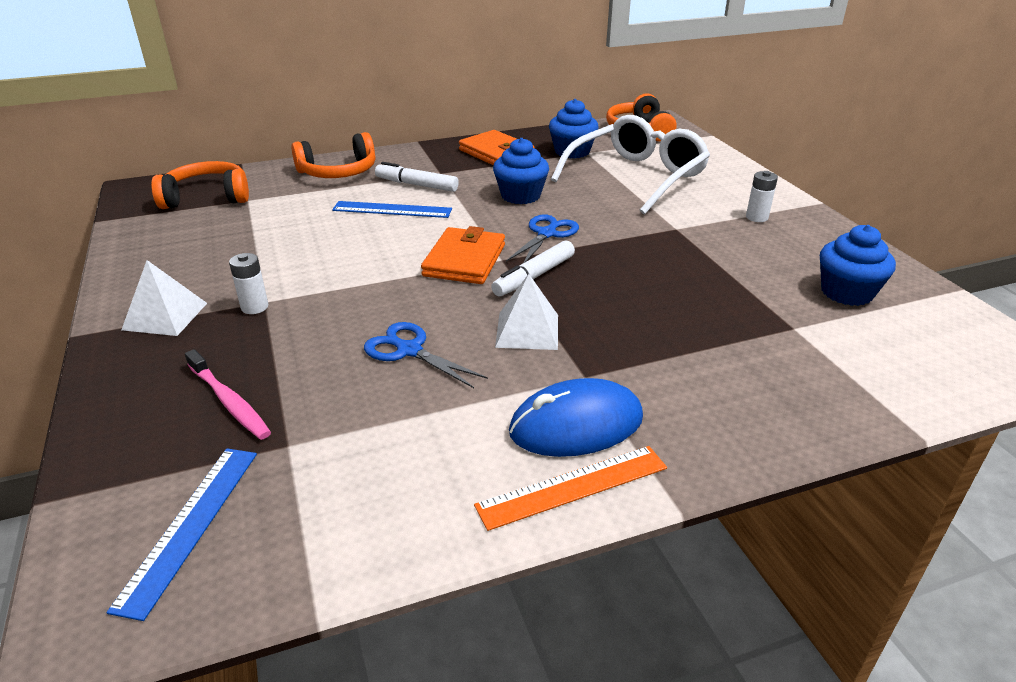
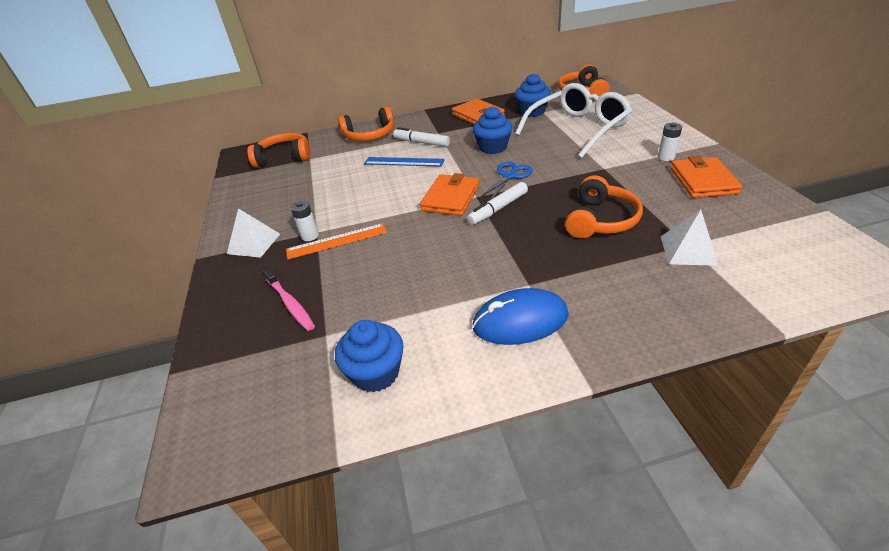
camera: 10 degrees right, 5 degrees up
blue ruler [106,448,257,621] -> none
blue scissors [364,322,488,388] -> none
orange ruler [474,446,667,531] -> orange ruler moved to [286,223,387,259]
white pyramid [495,274,558,350] -> white pyramid moved to [661,209,719,266]
blue cupcake [820,225,896,306] -> blue cupcake moved to [335,320,404,393]
none -> orange headphones [565,175,643,239]
none -> orange wallet [670,156,742,198]

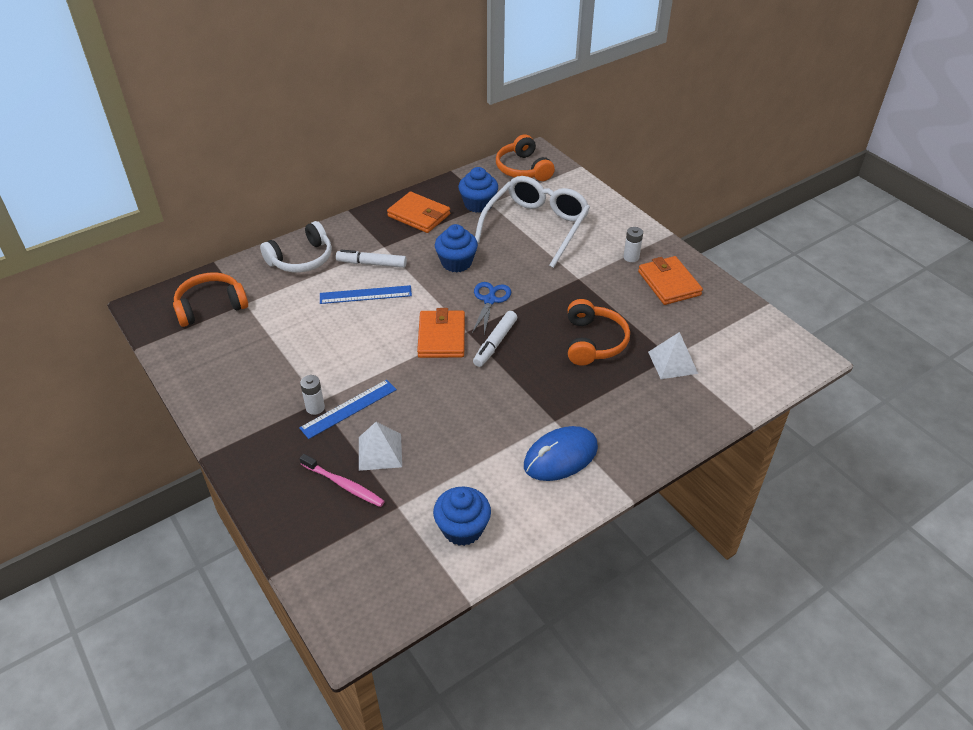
camera: 25 degrees left, 5 degrees up
white pyramid [227,208,280,258] -> white pyramid moved to [359,422,402,471]
orange ruler [286,223,387,259] -> blue ruler [299,379,397,439]
orange headphones [338,106,394,141] -> white headphones [260,221,332,273]

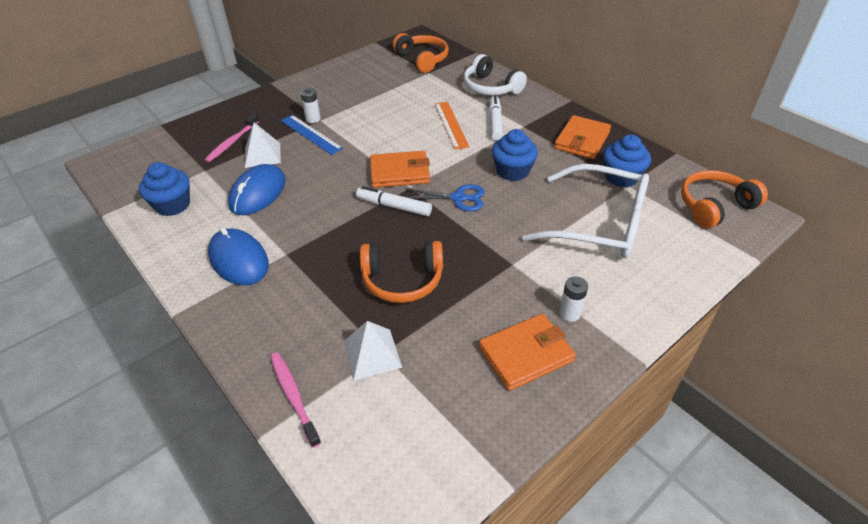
camera: 85 degrees right, 0 degrees up
blue ruler [320,285,412,304] -> orange ruler [435,102,469,150]
none -> blue mouse [228,164,286,215]
none -> pink toothbrush [270,352,321,448]

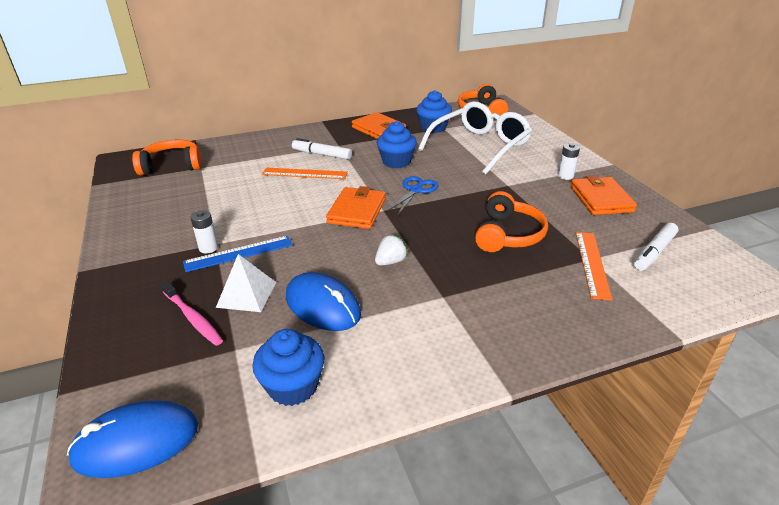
camera: 70 degrees left, 10 degrees down
blue mouse [208,227,269,285] -> blue mouse moved to [67,400,198,478]
pink toothbrush [270,352,321,448] -> none
white pyramid [343,321,402,381] -> orange ruler [576,232,613,301]
white marker [356,186,432,216] -> white marker moved to [634,223,678,271]
white headphones [464,54,527,95] -> none
none -> white strawberry [375,235,408,266]

